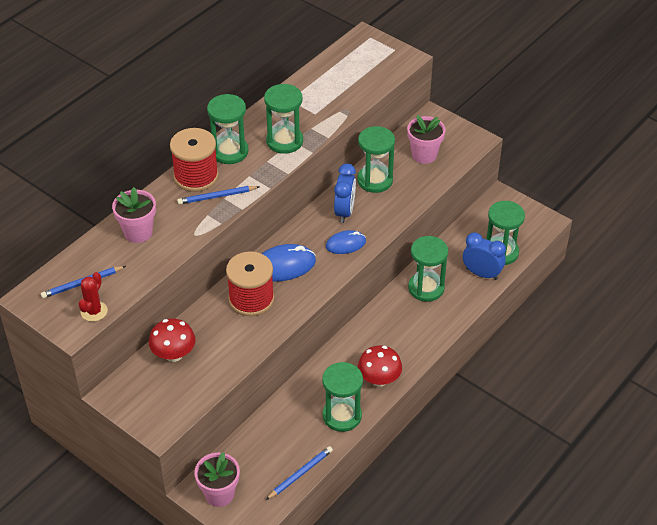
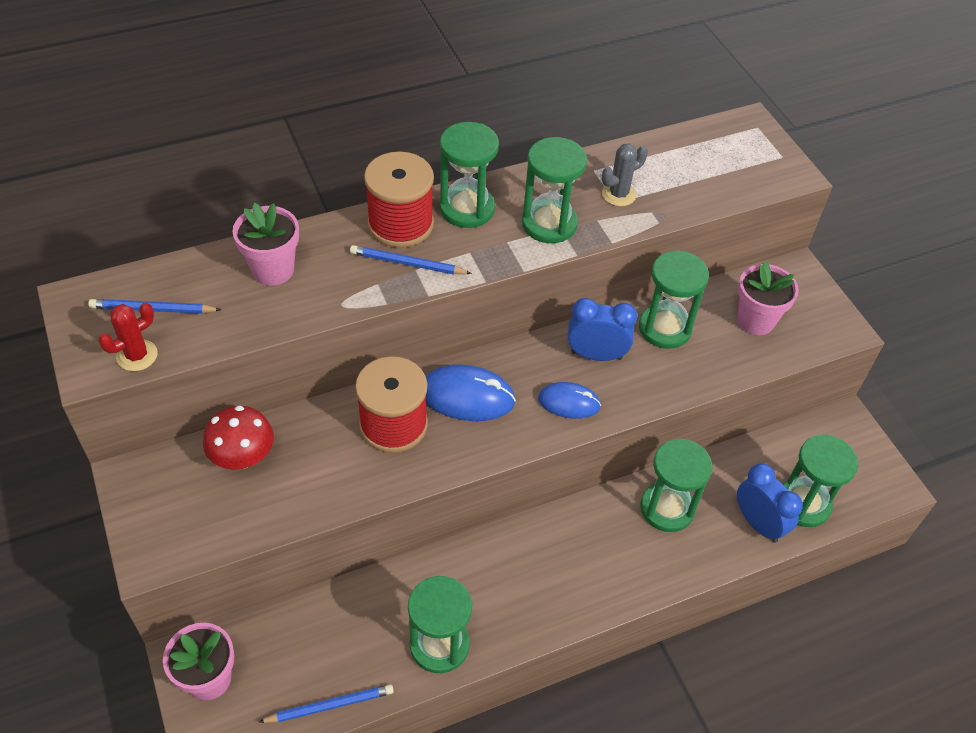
camera: 25 degrees right, 5 degrees up
blue clock [334,164,356,223] -> blue clock turned 120 degrees counterclockwise [568,298,638,361]
red mushroom [358,345,402,387] -> none
none -> grey cactus [602,144,648,206]

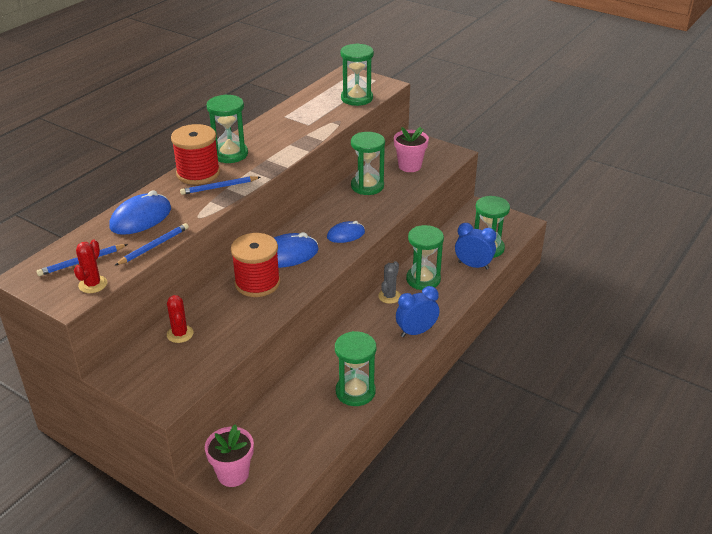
camera: 30 degrees left, 15 degrees down
red mushroom [203,406,274,470] -> red cactus [167,295,194,343]
pink flower pot [233,203,299,286] -> blue mouse [109,190,171,235]
blue pencil [259,684,394,723] -> blue pencil moved to [114,223,189,266]
green hourglass [522,137,587,243] -> green hourglass moved to [340,43,374,106]
blue clock [568,298,638,361] -> blue clock moved to [396,286,439,337]
grey cactus [602,144,648,206] -> grey cactus moved to [378,261,401,304]

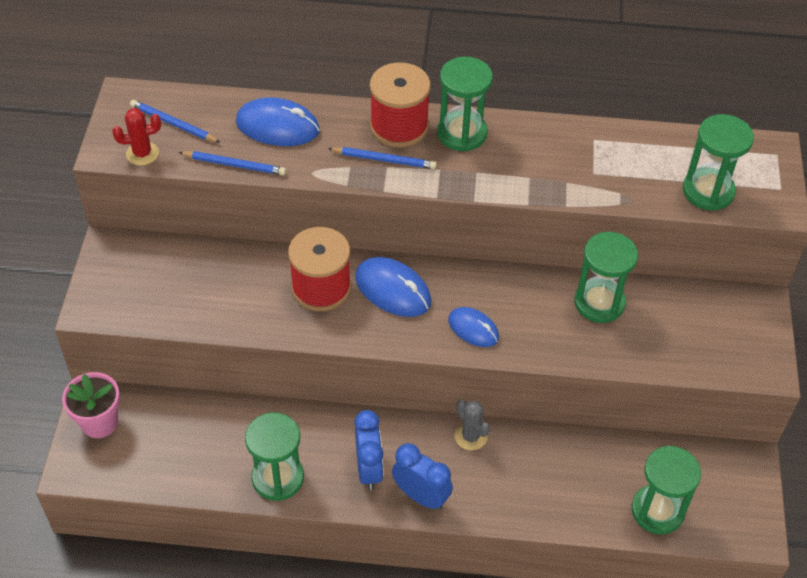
camera: 60 degrees right, 15 degrees up
red cactus [167,295,194,343] -> none
blue pencil [180,176,260,195] -> blue pencil turned 150 degrees clockwise [328,147,437,169]
grey cactus [378,261,401,304] -> grey cactus turned 60 degrees clockwise [455,399,490,451]
pink flower pot [394,127,429,172] -> none
green hourglass [406,225,444,290] -> none
blue clock [455,223,496,270] -> blue clock moved to [354,410,384,490]

